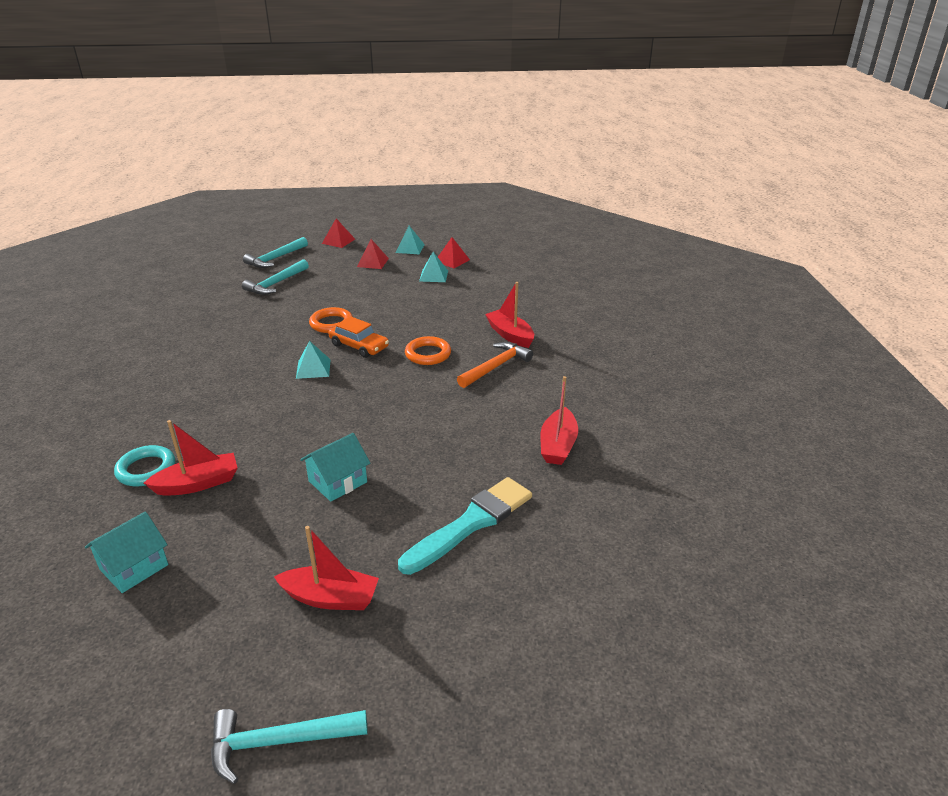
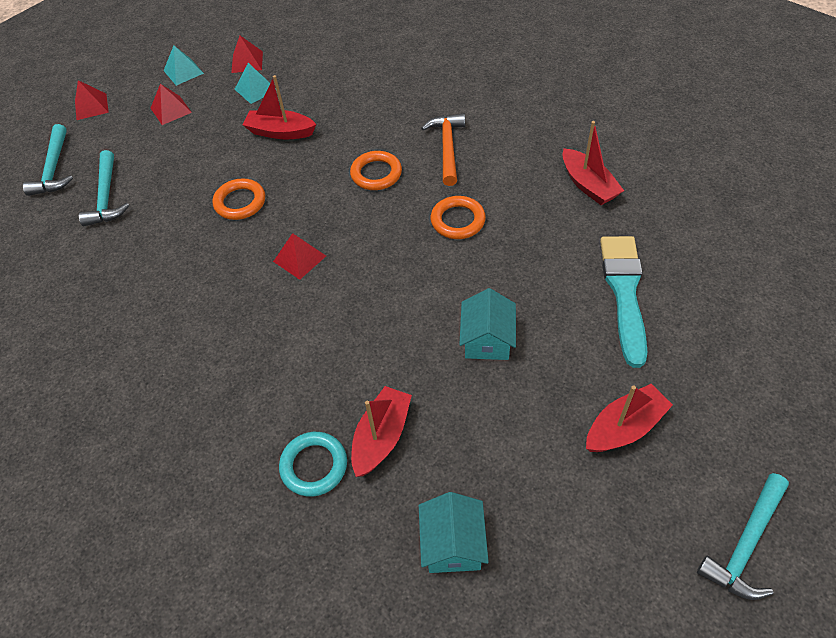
camera: 40 degrees left, 20 degrees up
turquoise pyramid [296,341,331,379] -> red pyramid [273,233,326,280]
orange car [328,316,389,358] -> none
red boat [485,282,534,348] -> red boat moved to [243,75,316,139]
none -> orange ring [431,196,486,239]

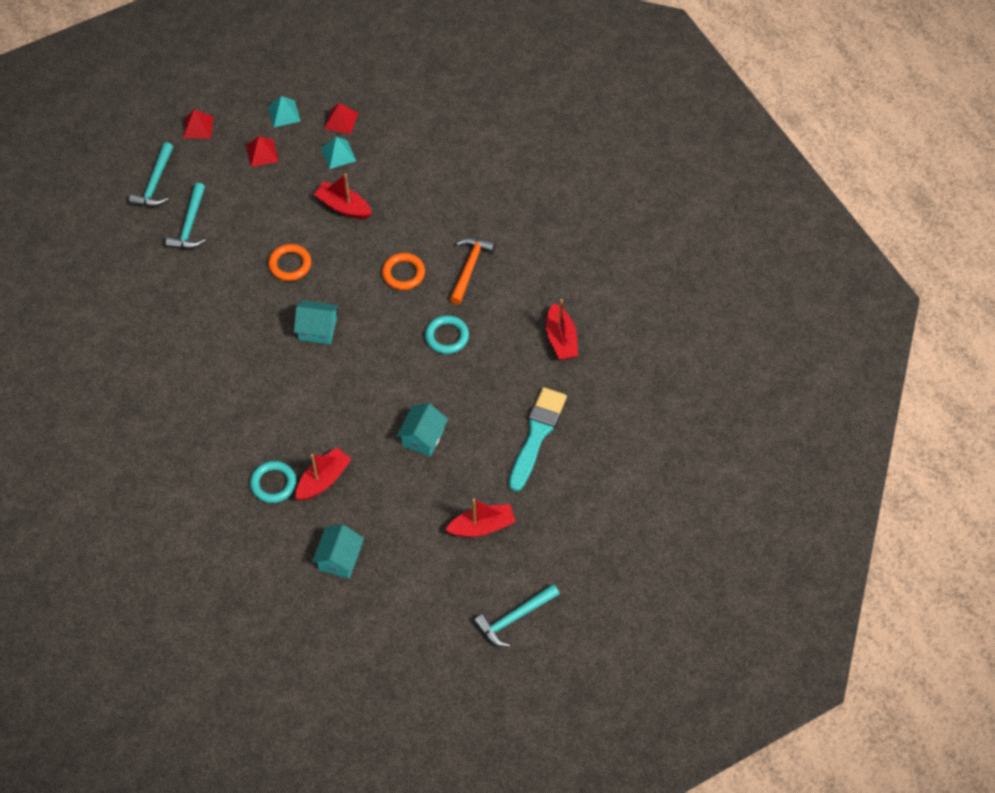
camera: 15 degrees right, 5 degrees up
red pyramid [273,233,326,280] -> turquoise house [294,300,338,344]
orange ring [431,196,486,239] -> turquoise ring [425,315,469,354]

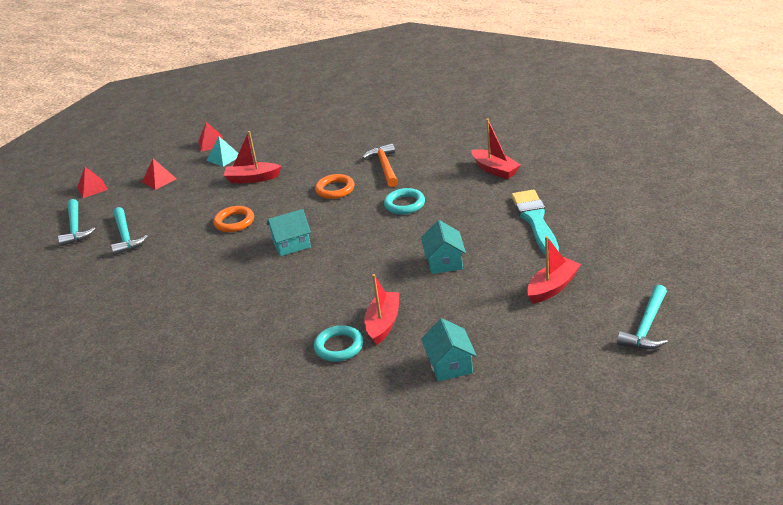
camera: 25 degrees left, 25 degrees down
turquoise pyramid [268,96,301,127] -> none

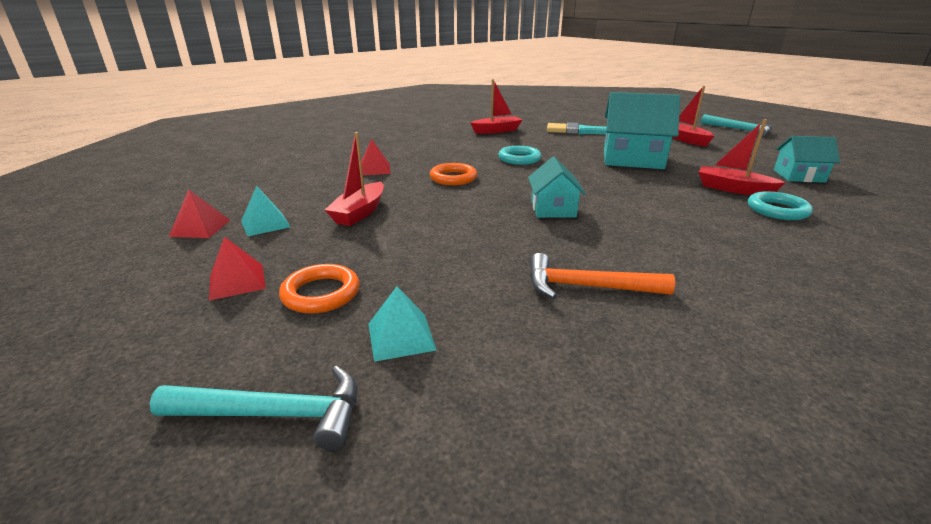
camera: 75 degrees left, 5 degrees down
red pyramid [77,167,108,198] -> red pyramid moved to [361,139,390,175]
turquoise hammer [111,207,148,255] -> turquoise pyramid [368,286,437,362]
orange ring [213,206,254,232] -> orange ring moved to [279,264,360,314]
orange hammer [362,143,398,187] -> orange hammer moved to [530,253,675,299]
turquoise house [421,220,466,274] -> turquoise house [604,92,680,169], size x1.74

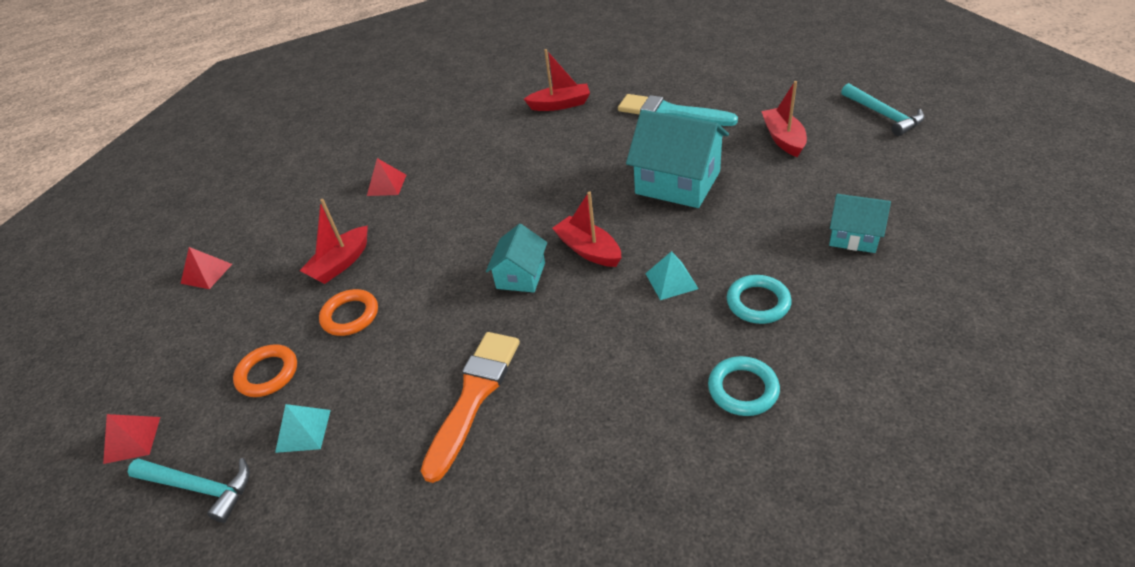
camera: 20 degrees right, 15 degrees up
red pyramid [209,237,266,301] -> red pyramid moved to [103,414,160,464]
turquoise pyramid [241,186,290,236] -> turquoise pyramid moved to [645,251,699,300]
orange ring [430,163,477,185] -> orange ring moved to [319,289,378,336]
turquoise ring [498,146,541,165] -> turquoise ring moved to [708,356,780,416]
orange hammer [530,253,675,299] -> orange brush [421,332,520,483]
red boat [699,119,786,195] -> red boat moved to [552,191,621,267]

